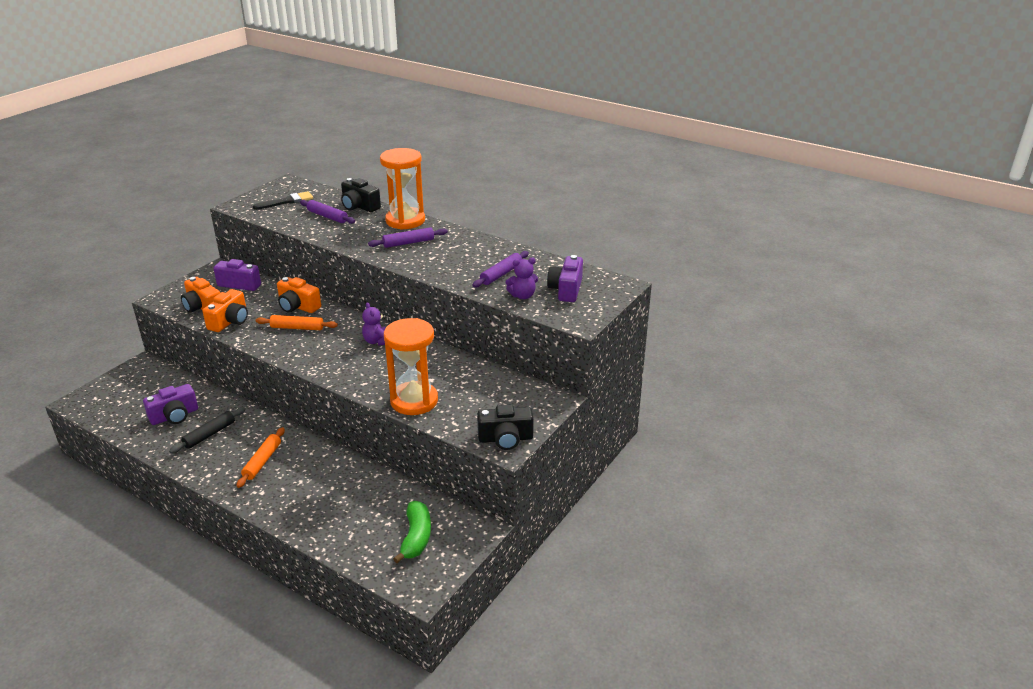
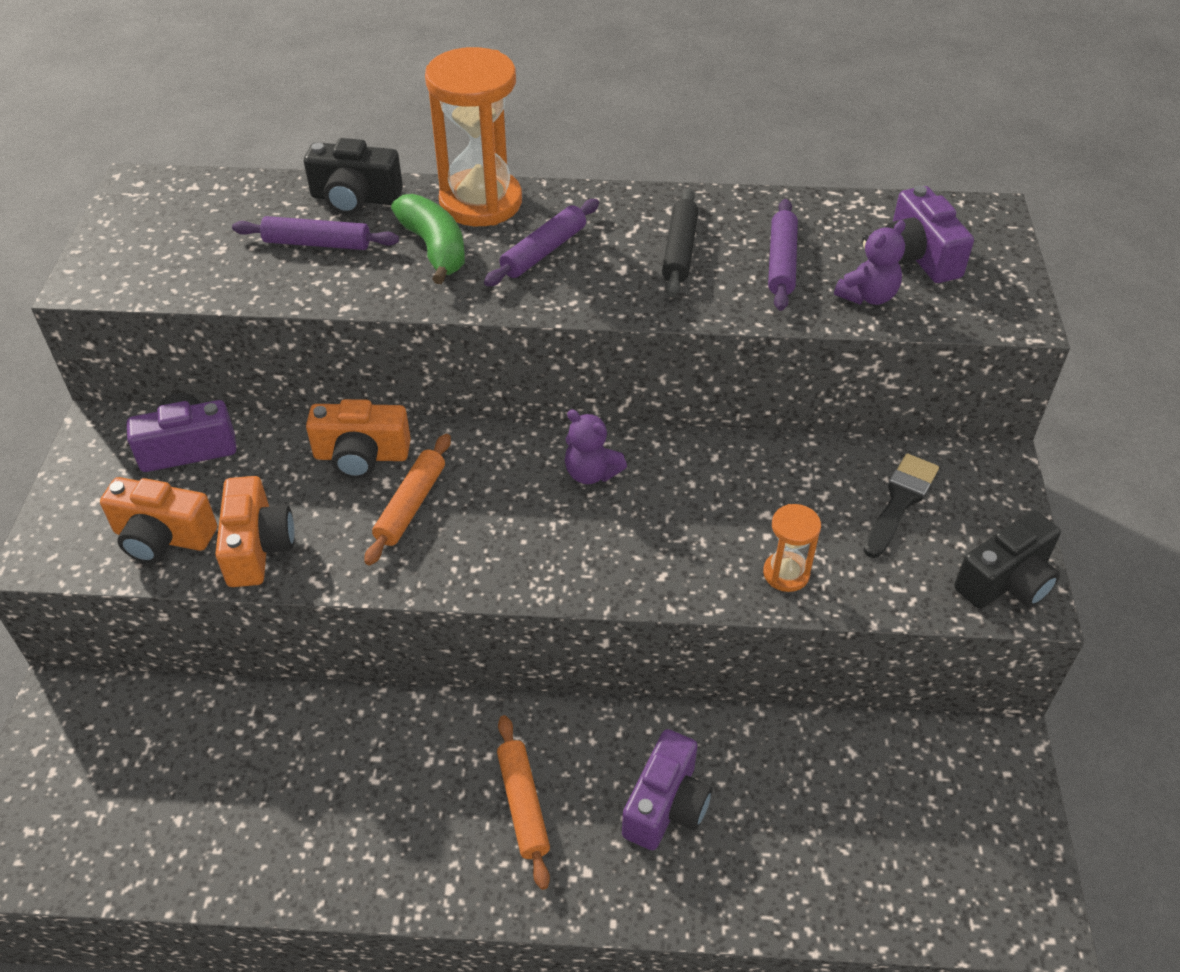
camera: 30 degrees left, 15 degrees up
purple camera [143,384,198,425] -> purple camera moved to [622,729,712,850]
black rolling pin [169,407,245,454] -> black rolling pin moved to [662,188,698,297]
black brush [253,191,313,210] -> black brush moved to [864,454,939,558]
orange rolling pin [256,315,338,330] -> orange rolling pin turned 45 degrees counterclockwise [364,434,451,565]
orange hourglass [384,318,438,415] -> orange hourglass [763,504,821,592], size x0.49
green banana [393,501,431,563] -> green banana moved to [391,194,465,284]

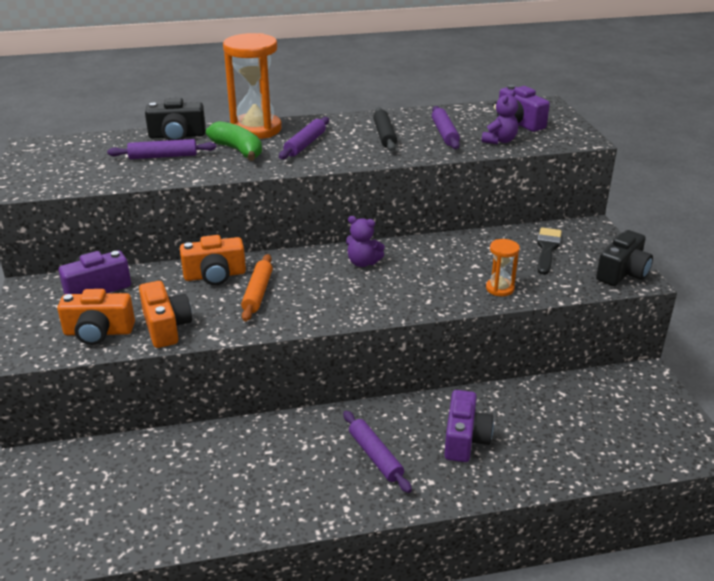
camera: 15 degrees left, 15 degrees down
orange rolling pin [497,715,550,890] -> purple rolling pin [343,411,412,493]

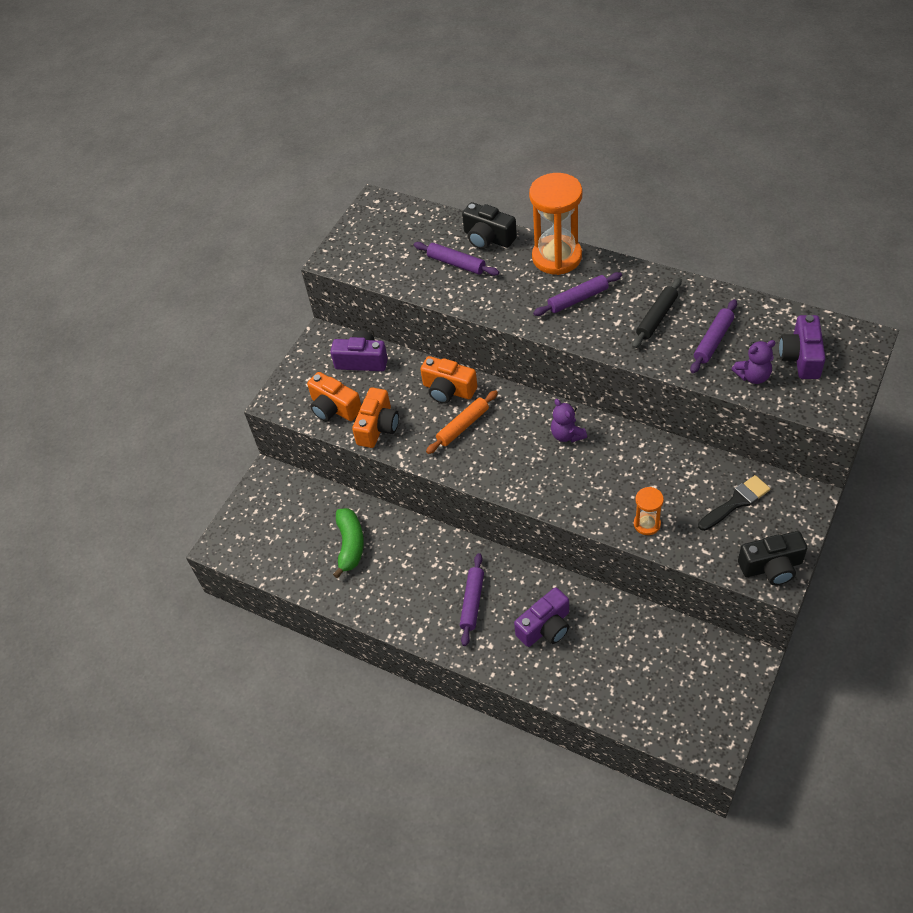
camera: 45 degrees right, 20 degrees up
green banana [206,121,262,161] -> green banana moved to [333,508,364,578]

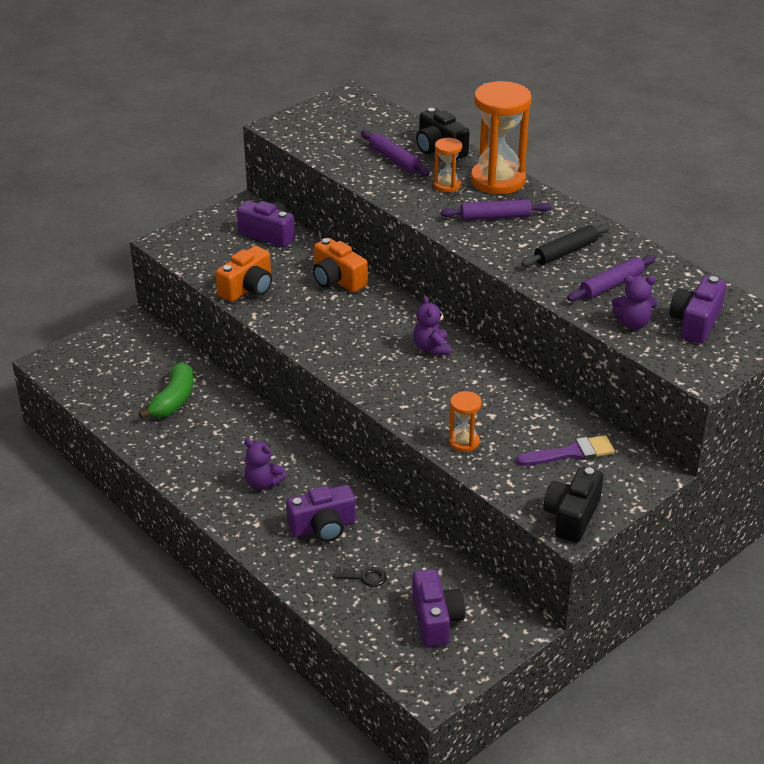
camera: 15 degrees right, 15 degrees down
orange camera [307,372,361,421] -> none
orange rolling pin [426,390,498,454] -> none
purple rolling pin [460,553,484,646] -> purple teddy bear [244,439,287,490]
black brush [698,475,770,531] -> purple brush [516,435,615,466]
black camera [738,531,807,585] -> black camera turned 105 degrees clockwise [543,466,603,543]
none -> black key [334,567,387,587]
none -> purple camera [412,569,465,647]
none -> orange hourglass [434,138,462,192]

